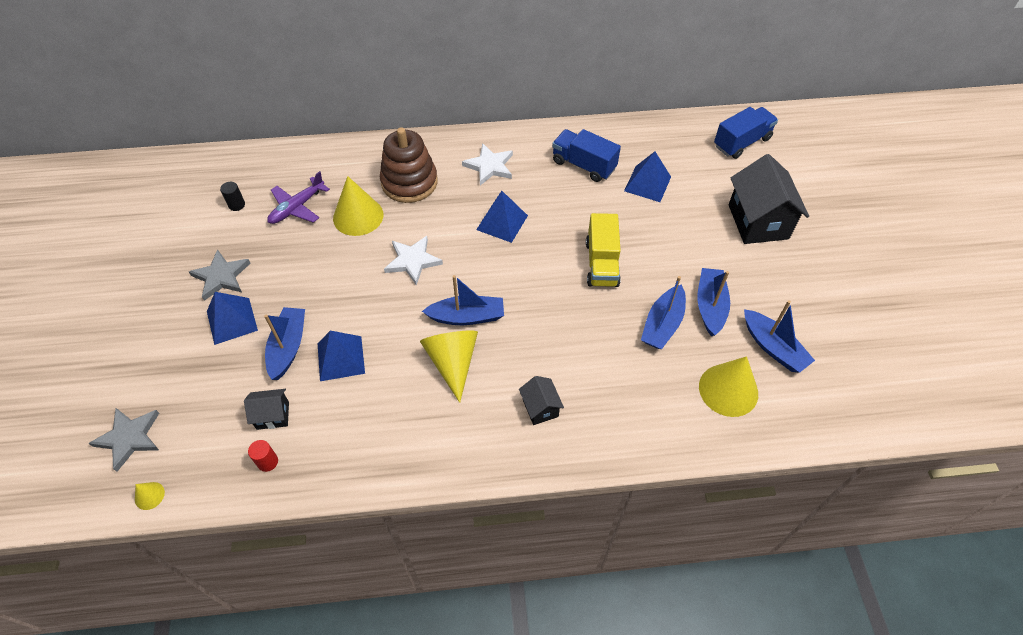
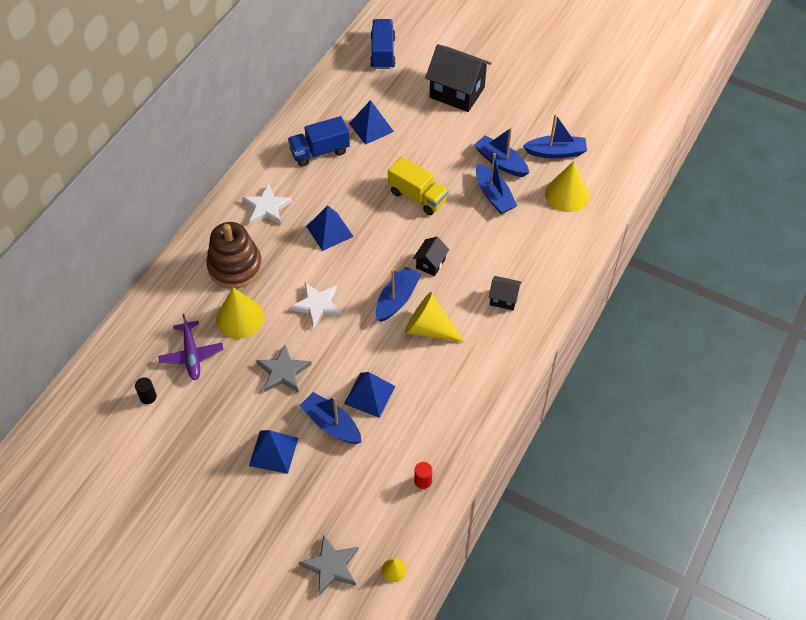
camera: 55 degrees left, 0 degrees up
grey star [189,249,251,301] -> grey star moved to [256,344,312,393]
black house [244,389,289,430] -> black house moved to [413,237,449,276]

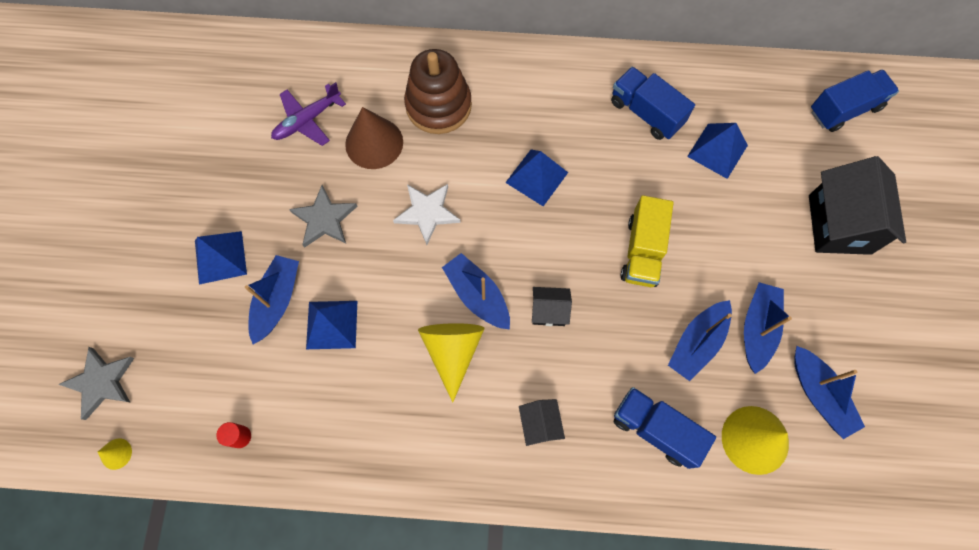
camera: 65 degrees right, 15 degrees up
black cylinder [135,377,157,404] -> none
yellow cone [216,287,264,339] -> brown cone [345,107,403,169]
white star [242,184,292,224] -> none
blue boat [376,266,421,322] -> blue boat turned 135 degrees counterclockwise [442,253,510,330]
none -> blue truck [614,387,716,469]

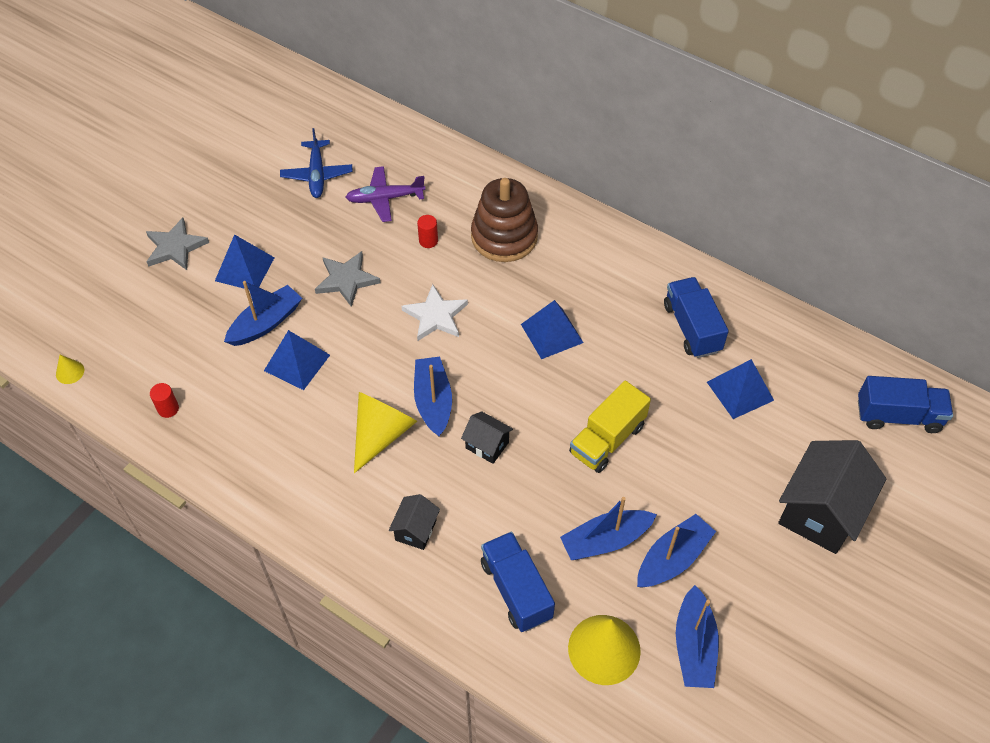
camera: 30 degrees right, 15 degrees down
grey star [58,347,134,420] -> grey star moved to [146,218,209,270]
brown cone [345,107,403,169] -> red cylinder [417,215,438,248]
none -> blue plane [280,128,353,198]

